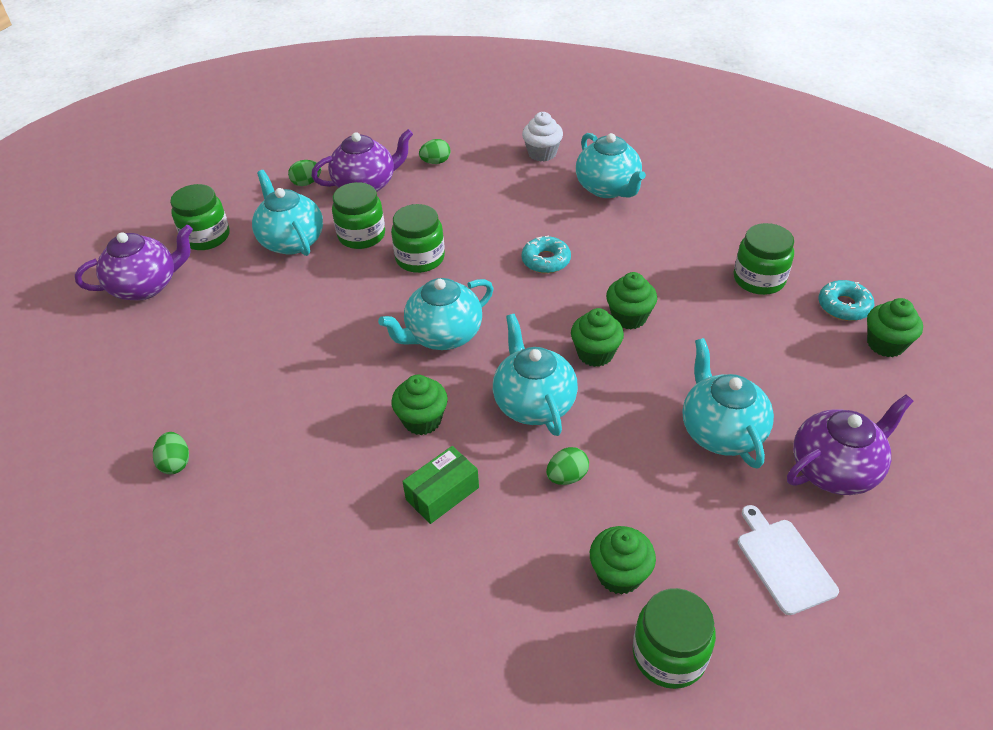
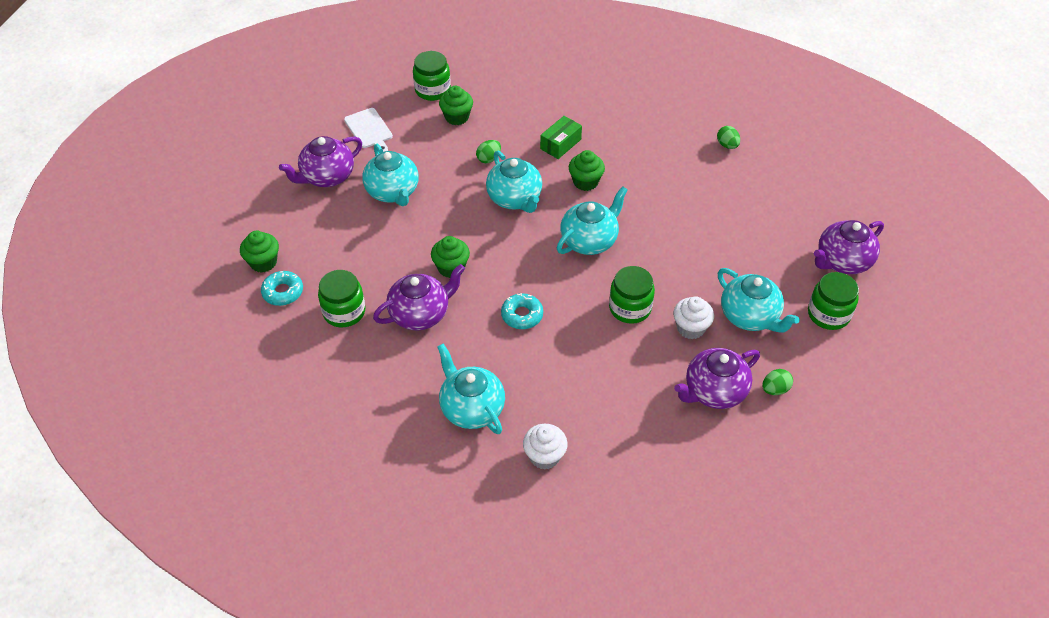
camera: 170 degrees right, 5 degrees up
green jar [332,182,385,249] -> white cupcake [673,296,714,339]
green egg [419,139,451,164] -> none
green cupcake [571,308,624,367] -> none
none -> purple teapot [373,264,465,331]

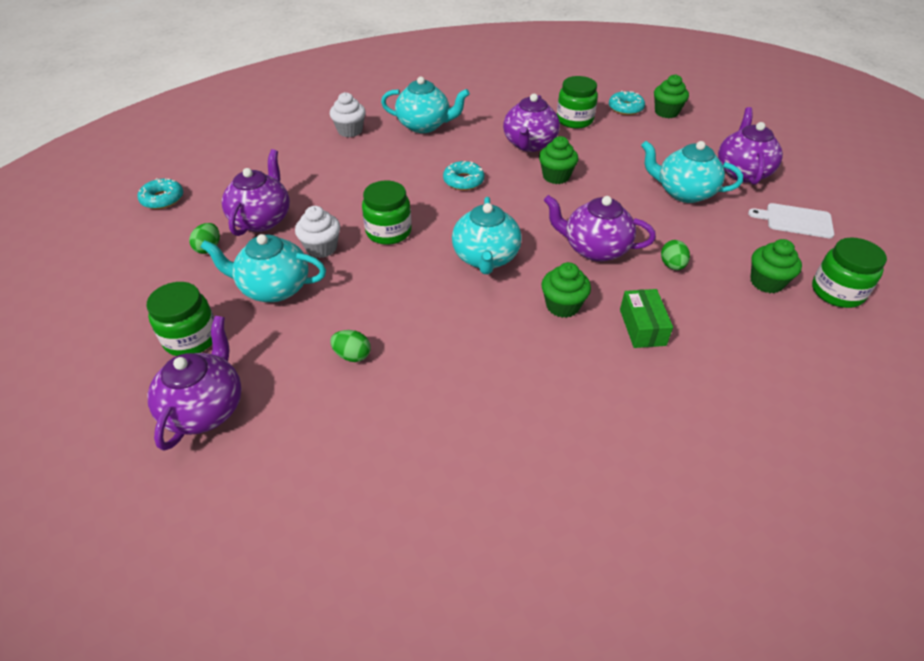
camera: 135 degrees right, 5 degrees down
turquoise teapot [486,151,542,213] -> purple teapot [544,195,656,262]
green egg [717,126,740,149] -> green egg moved to [330,330,371,362]
none -> turquoise donut [138,178,183,209]

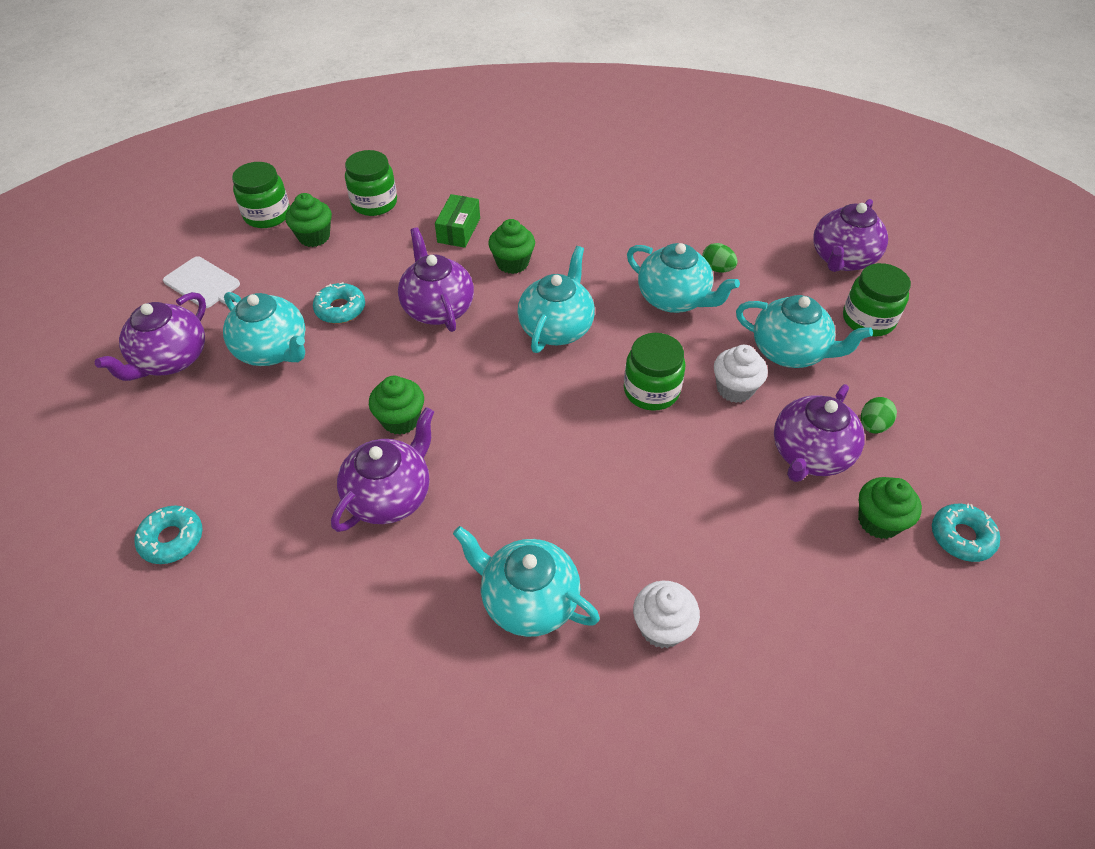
camera: 160 degrees left, 5 degrees up
turquoise donut [443,161,484,190] -> turquoise donut moved to [313,282,365,324]
purple teapot [544,195,656,262] -> purple teapot turned 150 degrees counterclockwise [398,227,474,332]
green jar [557,76,598,129] -> green jar moved to [345,150,397,216]
green cupcake [654,74,689,118] -> green cupcake moved to [858,477,922,539]
green egg [661,240,690,270] -> none
none -> turquoise teapot [627,243,740,313]

